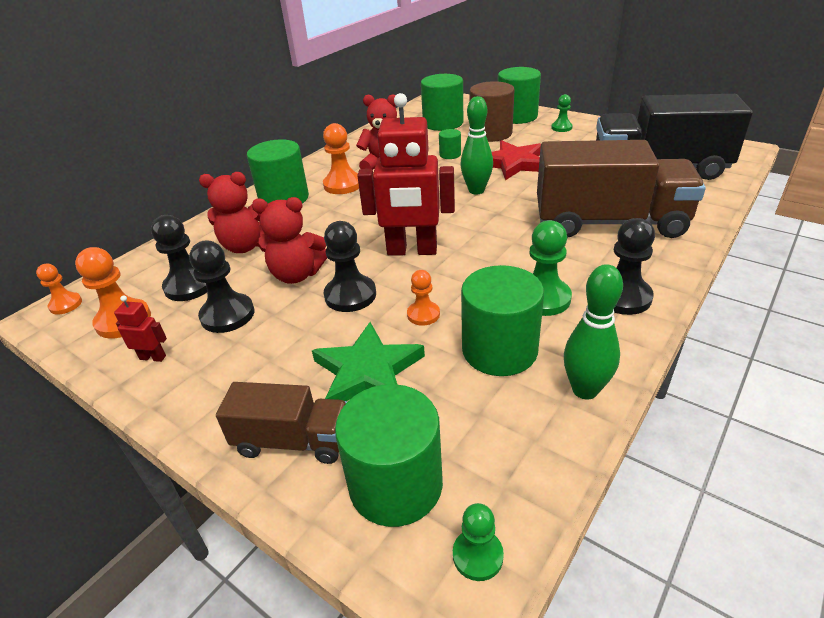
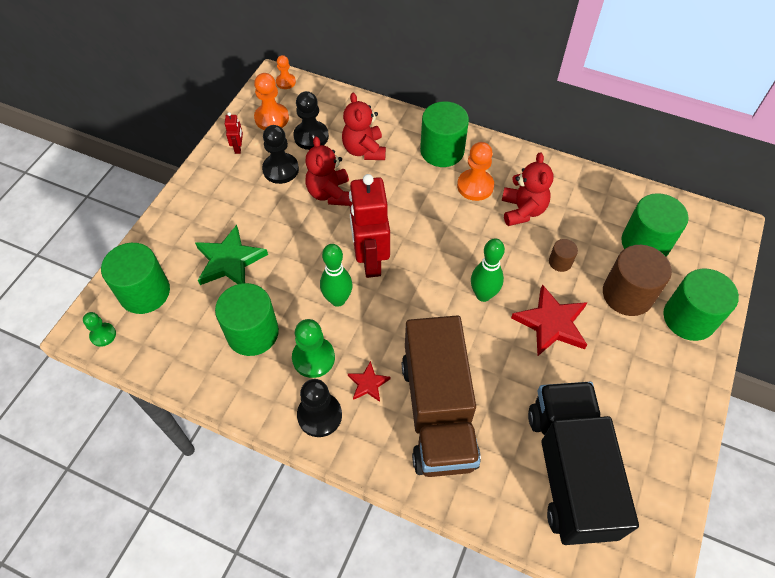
camera: 75 degrees right, 20 degrees up
brown truck [216,382,347,464] -> none
black pawn [324,221,376,312] -> none
orange pawn [407,270,440,326] -> none
green cylinder [439,129,461,159] -> brown cylinder [549,239,578,272]
green pawn [551,94,573,132] -> none
green bowling pin [564,264,623,400] -> green bowling pin moved to [320,244,353,307]
none -> red star [348,361,390,402]

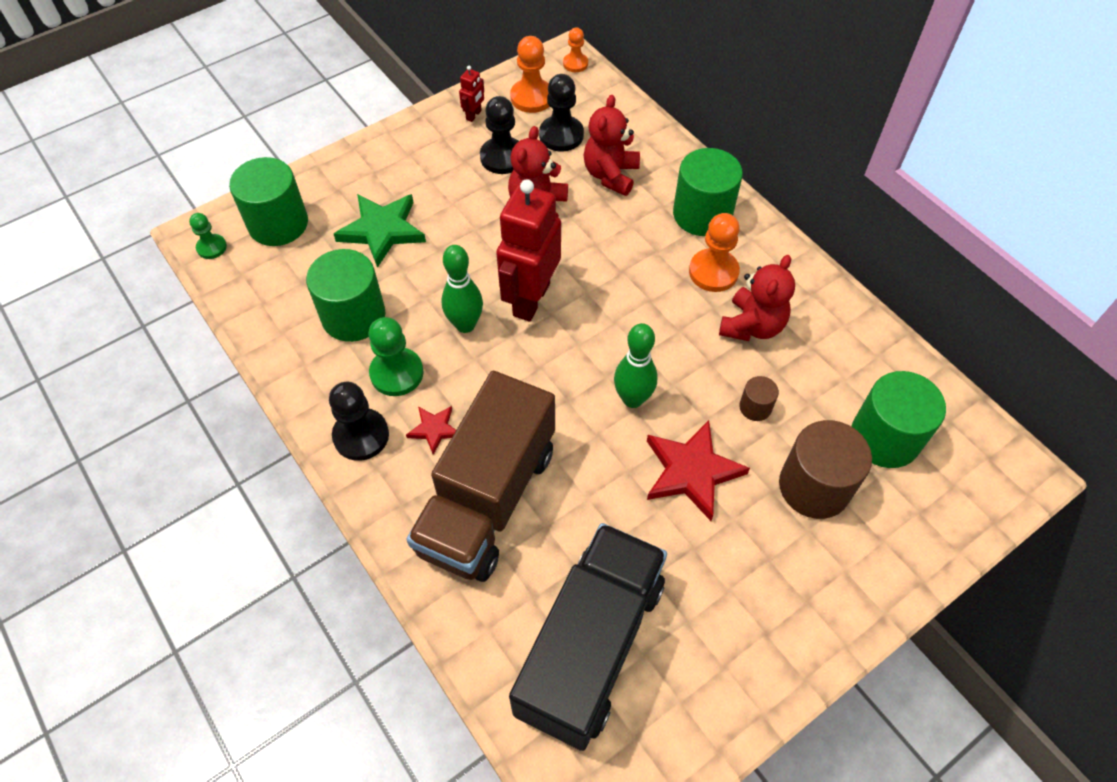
camera: 30 degrees right, 0 degrees up
green cylinder [663,268,739,341] -> none

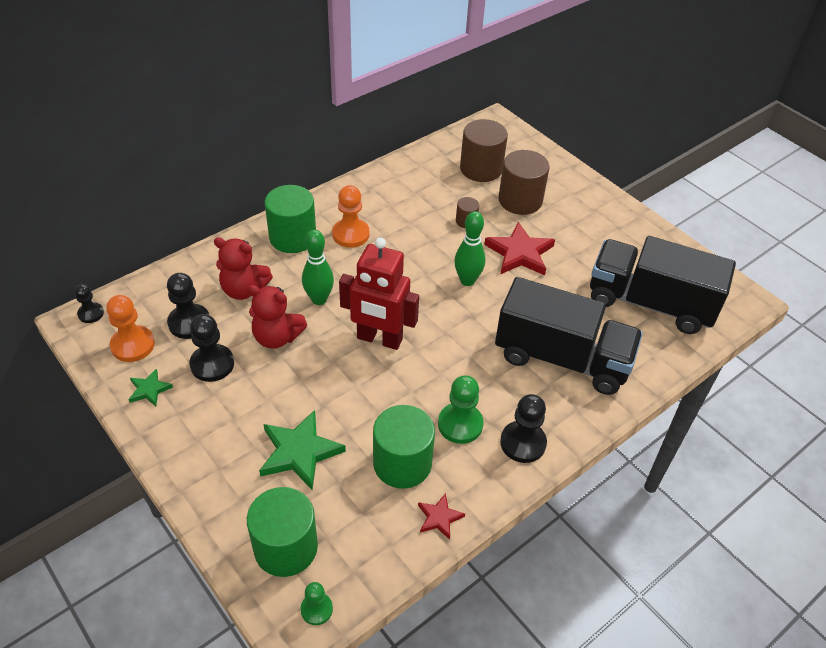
camera: 95 degrees left, 10 degrees down
brown truck [406,371,555,582] -> black truck [495,277,643,395]
red star [406,406,456,455] -> red star moved to [418,493,465,540]
green bowling pin [441,245,483,333] -> green bowling pin moved to [302,230,334,305]
red robot [459,65,484,122] -> green star [128,369,173,406]
orange pawn [563,28,588,72] -> black pawn [75,284,104,323]
red teddy bear [719,255,795,341] -> none
green cylinder [851,371,946,468] -> brown cylinder [460,119,508,182]

